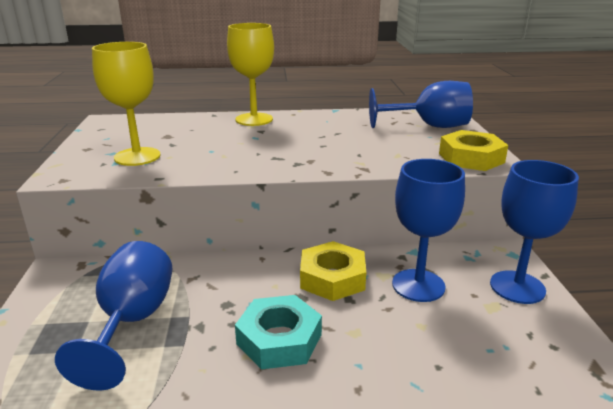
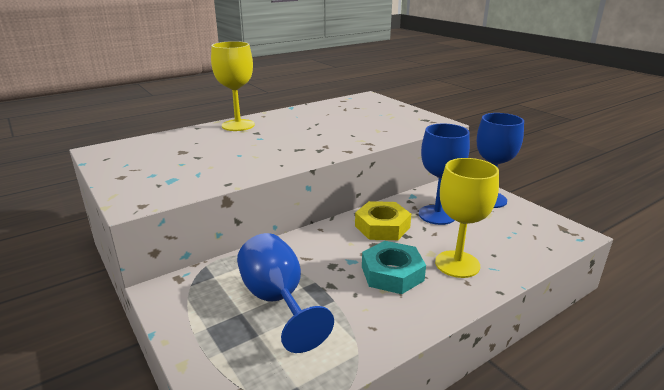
camera: 30 degrees left, 0 degrees up
yellow goblet [92,42,161,166] -> yellow goblet moved to [435,158,499,278]
blue goblet [369,81,473,128] -> none
yellow nut [439,130,508,171] -> none

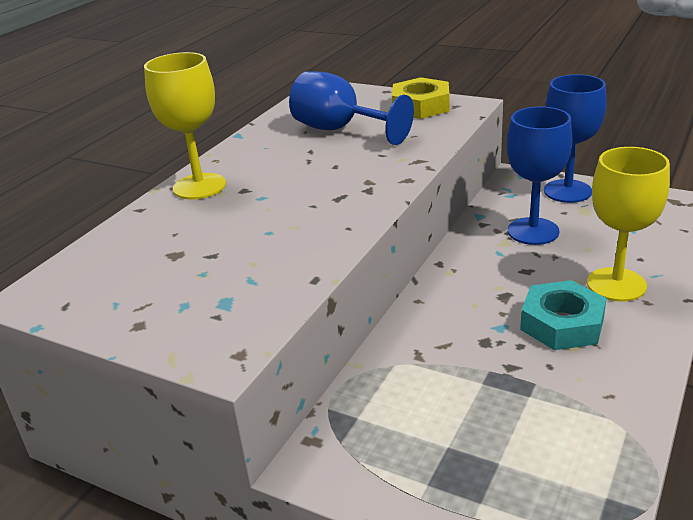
camera: 25 degrees left, 5 degrees up
blue goblet [237,233,334,353] -> blue goblet moved to [289,71,414,145]
yellow nut [355,201,411,240] -> yellow nut moved to [392,77,449,119]

